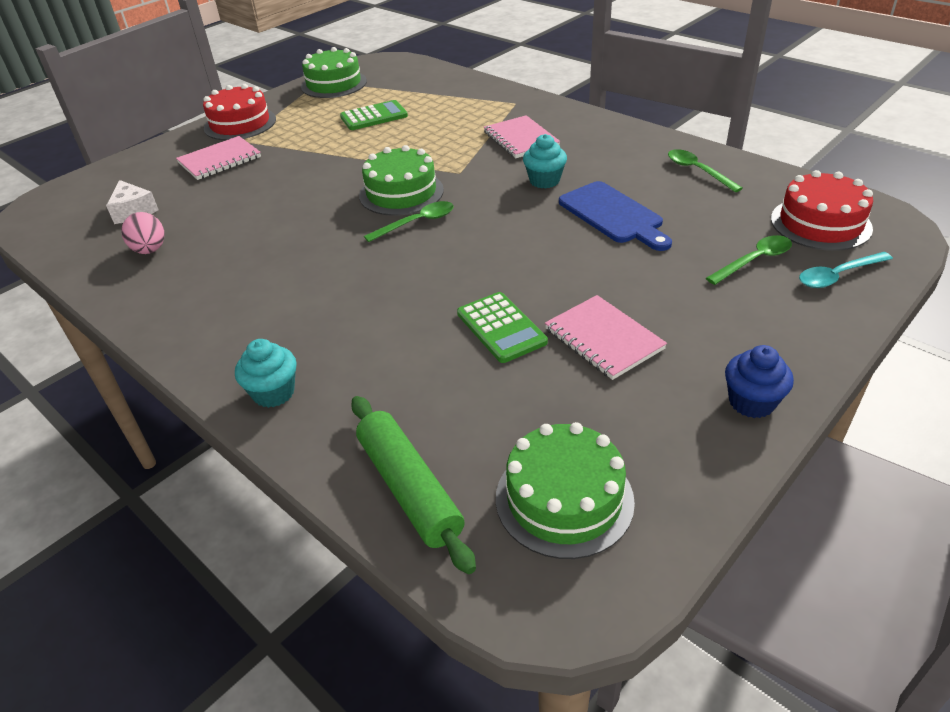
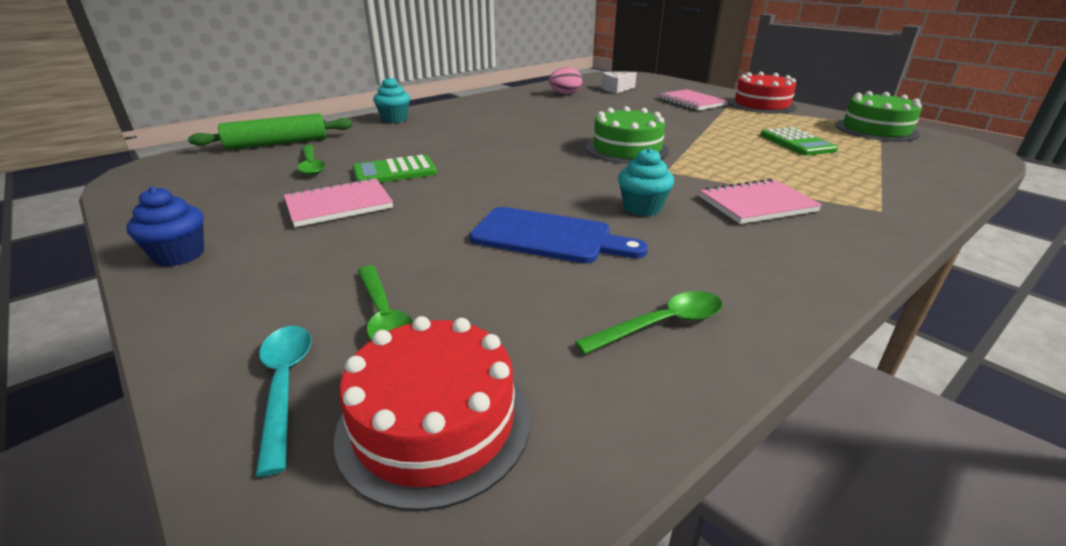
camera: 95 degrees right, 10 degrees down
green spoon [364,201,454,242] -> green spoon moved to [297,145,325,175]
green cake [496,422,635,559] -> none
blue cutting board [559,181,672,251] -> blue cutting board turned 135 degrees counterclockwise [470,207,648,263]

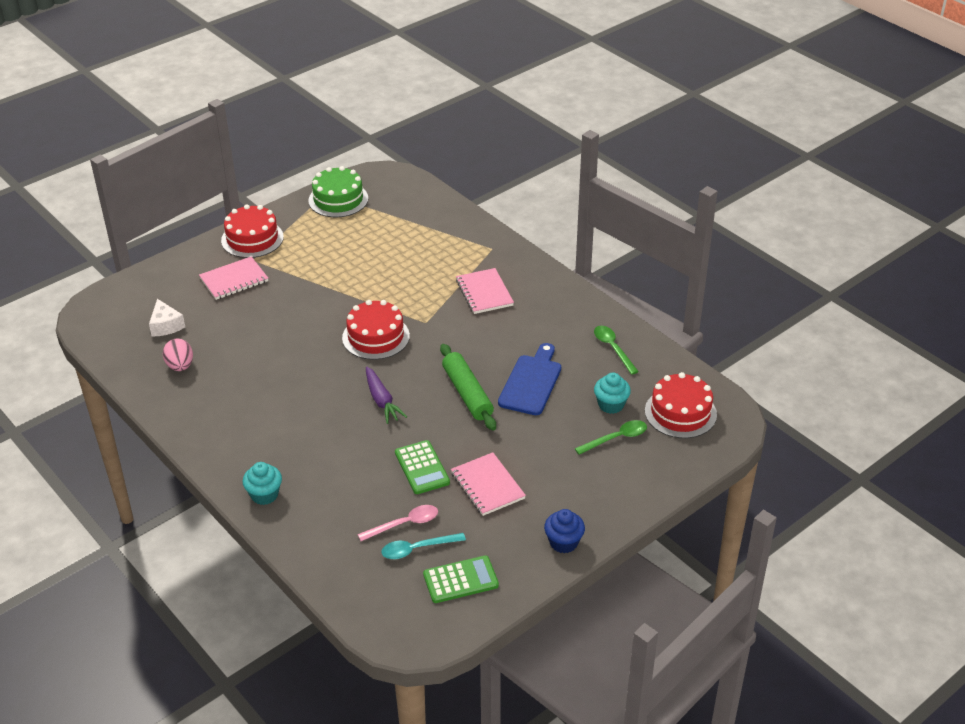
camera: 90 degrees left, 10 degrees up
green rolling pin [188,113,353,150] -> green rolling pin moved to [440,344,496,430]
turquoise spoon [256,326,312,477] -> turquoise spoon moved to [381,533,466,559]
green spoon [297,145,325,175] -> pink spoon [357,505,438,541]
green cake [586,106,669,164] -> red cake [342,300,410,360]
turquoise cupcake [618,148,674,216] -> turquoise cupcake moved to [594,373,631,414]
green calculator [760,127,838,156] -> green calculator moved to [423,555,499,603]
none -> purple carrot [366,366,407,424]

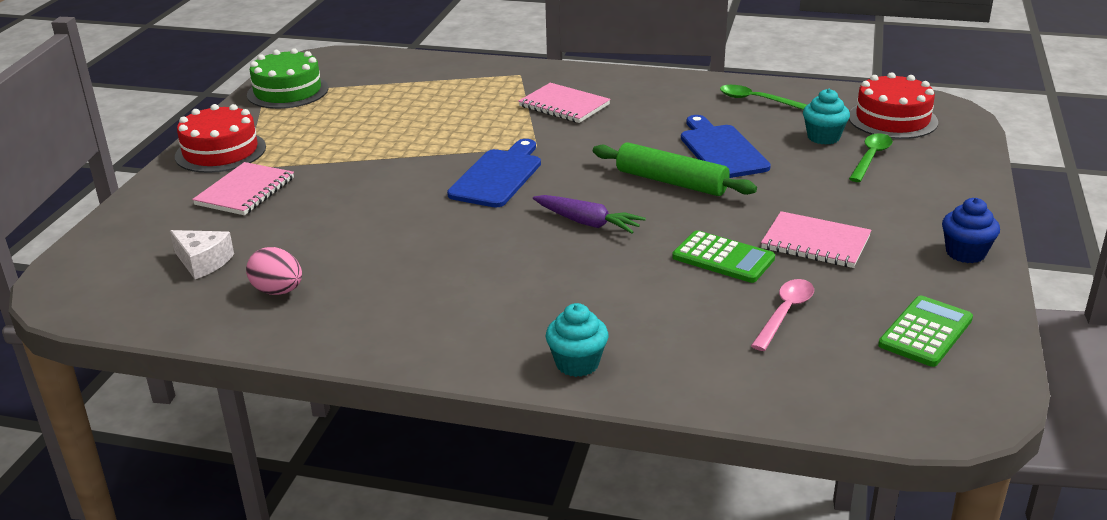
camera: 35 degrees left, 10 degrees down
red cake [342,300,410,360] -> blue cutting board [447,139,541,208]
turquoise spoon [381,533,466,559] -> none

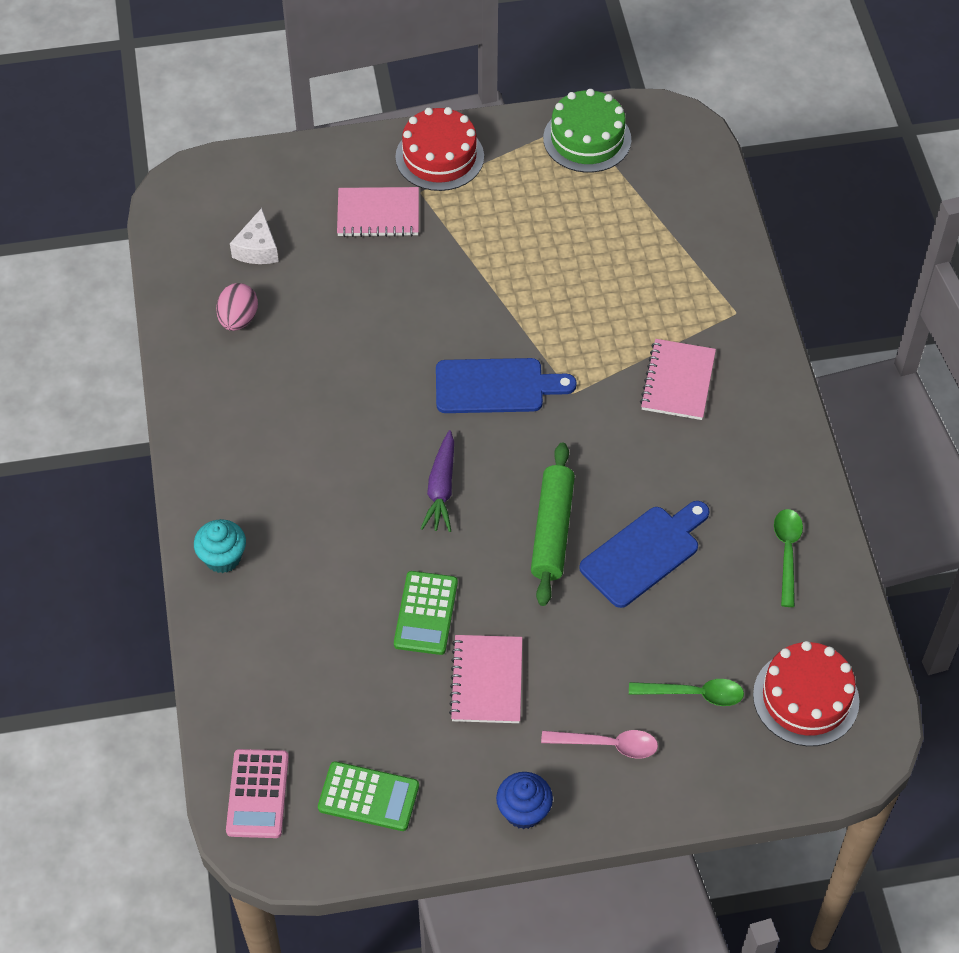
camera: 65 degrees right, 25 degrees up
pink spoon [751,279,814,351] -> pink spoon moved to [541,730,658,758]
turquoise cupcake [803,89,850,144] -> none
none -> pink calculator [226,749,289,838]

